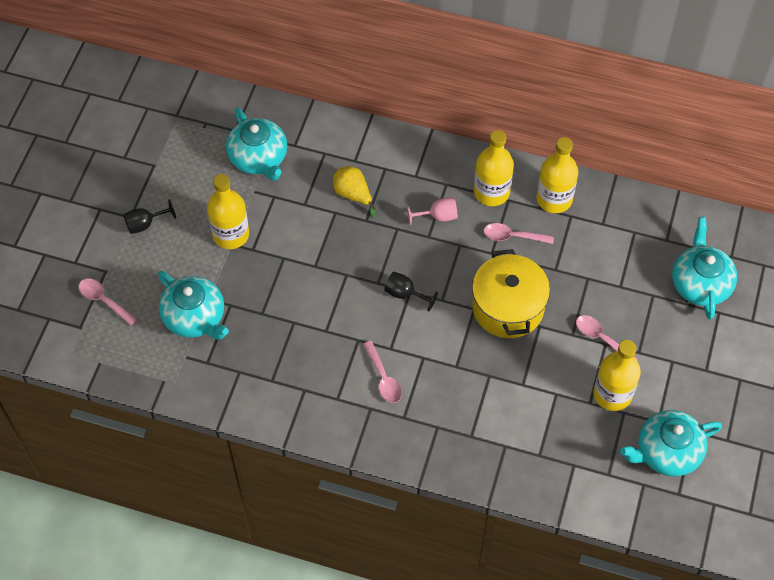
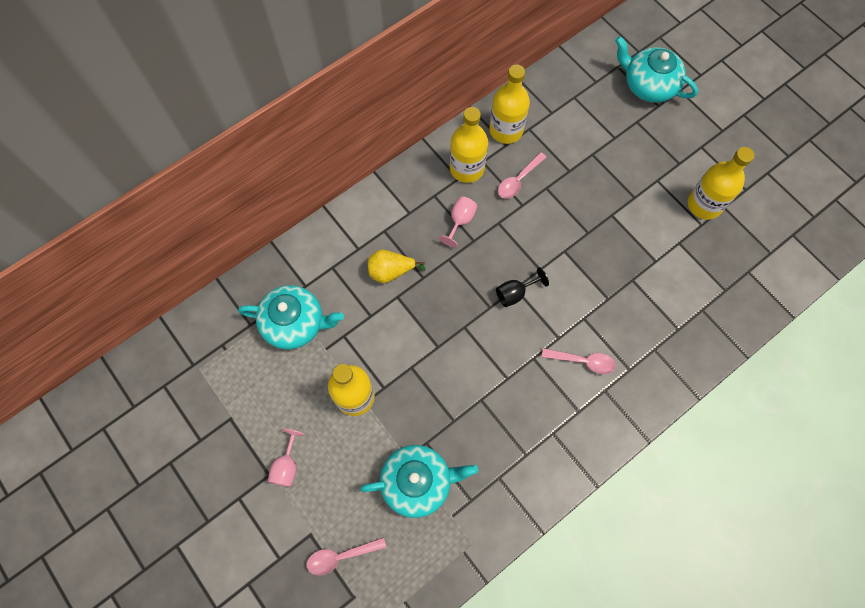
camera: 55 degrees left, 10 degrees up
black goblet [123,199,176,234] -> pink goblet [268,429,305,487]
yellow pot [472,249,550,338] -> none
pink spoon [576,315,638,360] -> none
turquoise teapot [620,410,722,476] -> none

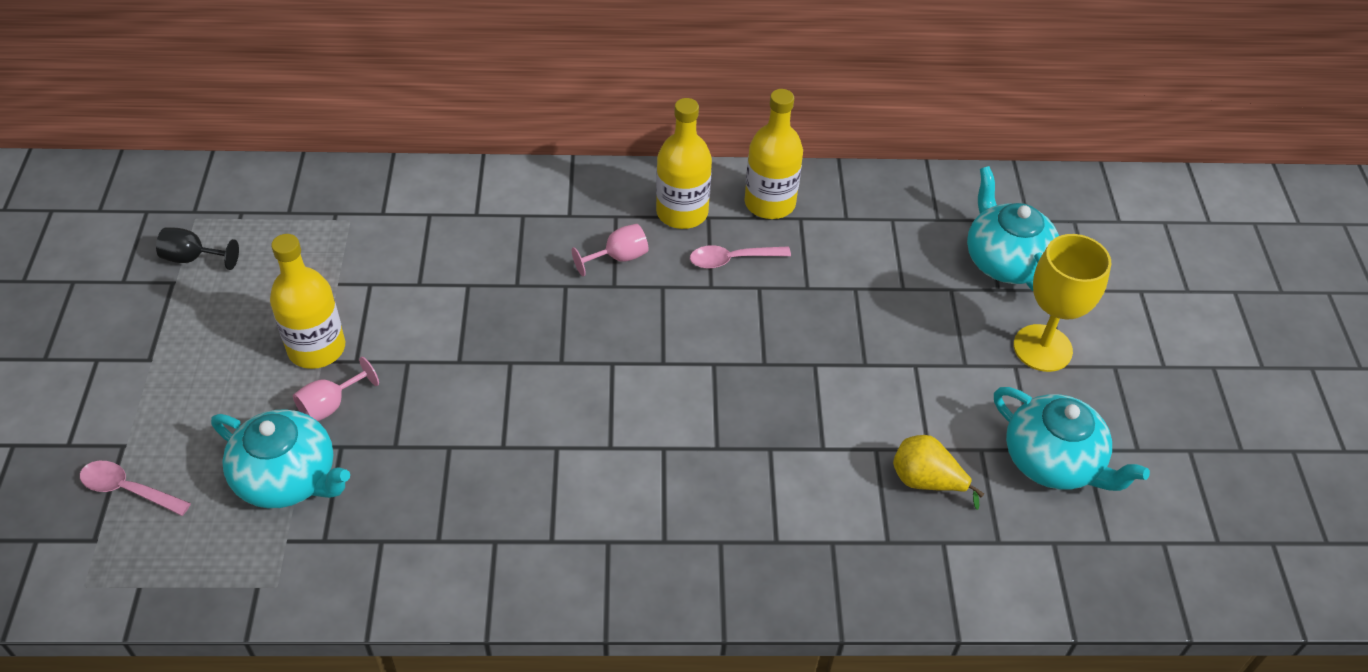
camera: 35 degrees right, 20 degrees down
turquoise teapot [238,285,344,349] -> turquoise teapot moved to [994,387,1150,491]
pink goblet [268,429,305,487] -> pink goblet moved to [293,357,379,421]
yellow pear [368,250,426,283] -> yellow pear moved to [893,435,984,510]
black goblet [496,267,549,307] -> black goblet moved to [156,227,239,270]
pink spoon [542,348,616,374] -> none
yellow bottle [688,147,754,220] -> none
none -> yellow goblet [1013,234,1111,372]

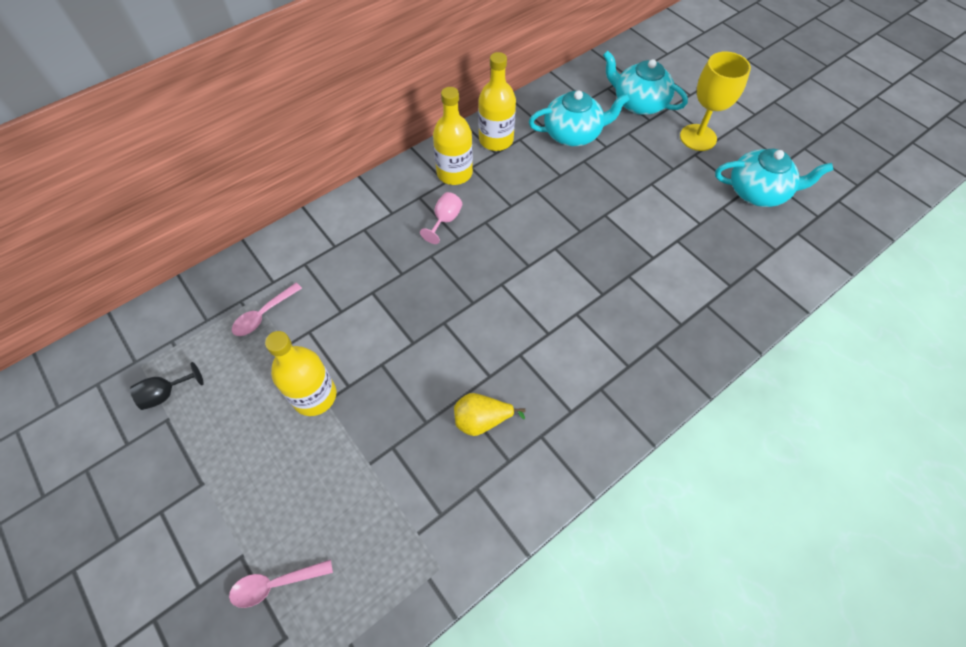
camera: 35 degrees left, 10 degrees up
turquoise teapot [211,409,350,509] -> turquoise teapot moved to [529,90,630,146]
pink goblet [293,357,379,421] -> none
pink spoon [690,245,791,269] -> pink spoon moved to [232,283,302,336]
yellow pear [893,435,984,510] -> yellow pear moved to [454,393,526,436]

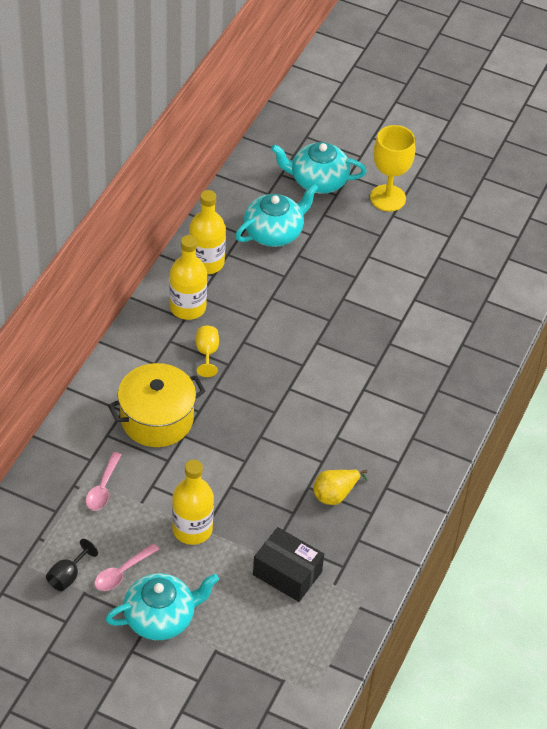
camera: 30 degrees left, 10 degrees down
pink spoon [229,559,333,608] -> pink spoon moved to [94,543,159,591]
pink goblet [420,192,462,244] -> yellow goblet [196,326,219,377]
turquoise teapot [715,149,833,207] -> turquoise teapot moved to [106,573,219,640]
none -> yellow pot [108,363,206,447]
none -> black box [253,527,324,602]

